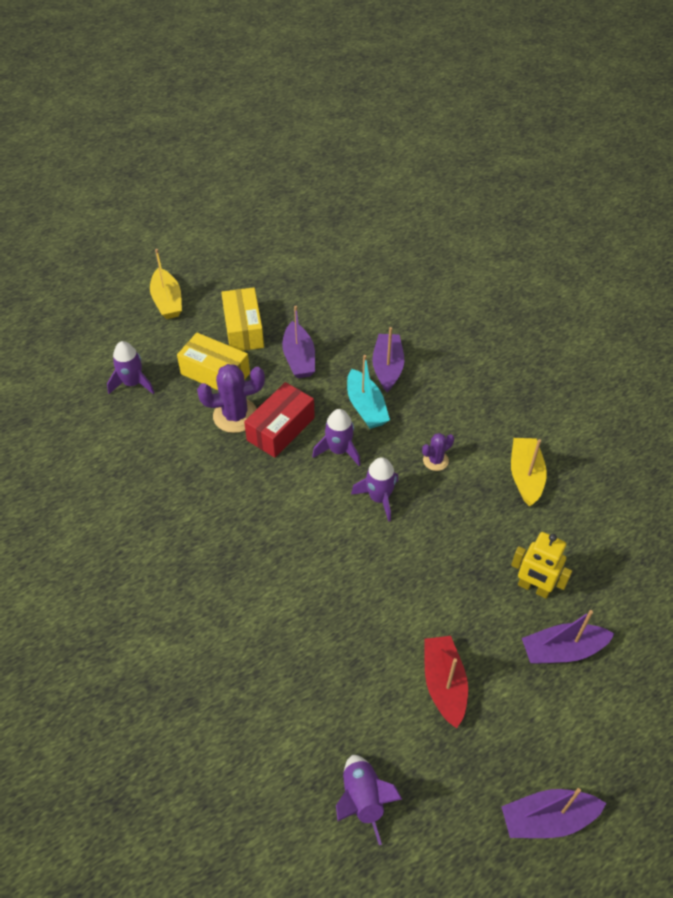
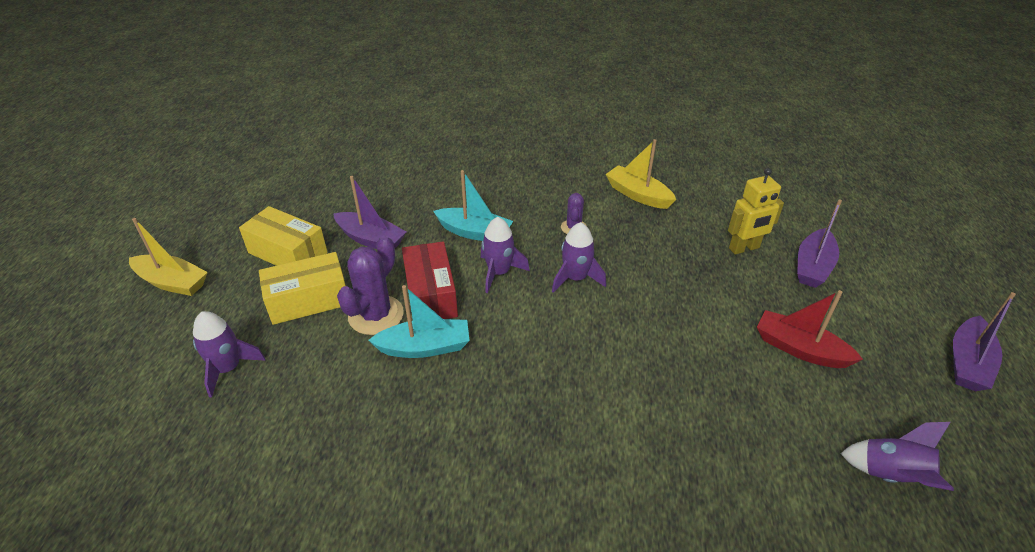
camera: 50 degrees left, 10 degrees down
purple boat [372,327,404,392] -> none
none -> turquoise boat [368,285,470,358]

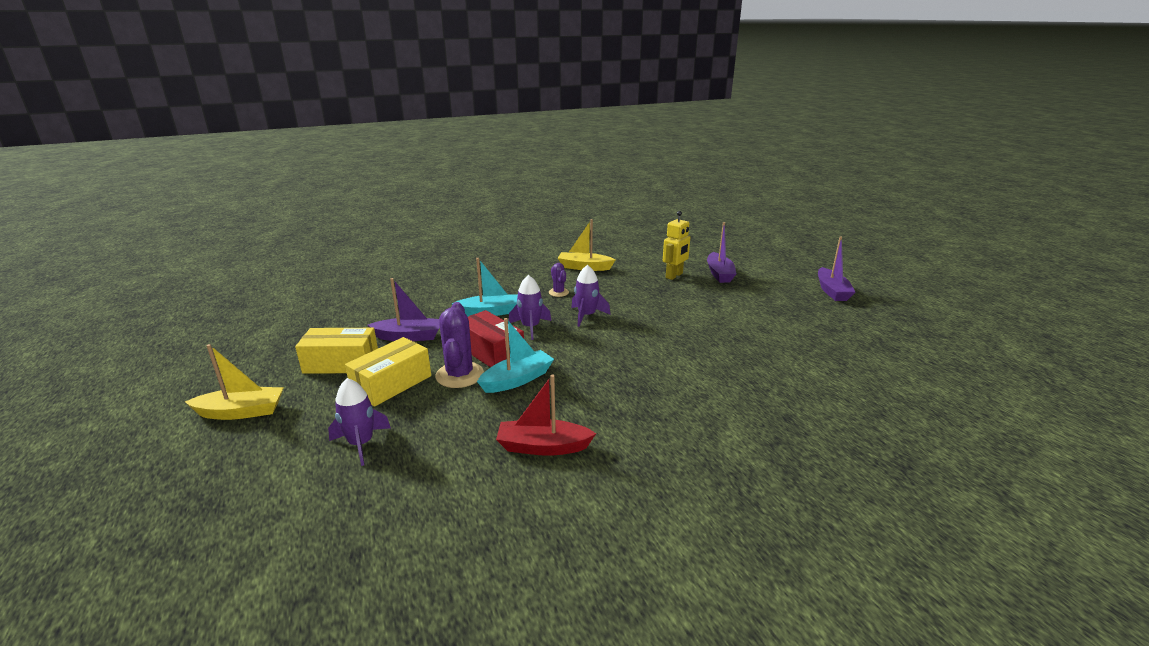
camera: 30 degrees left, 15 degrees down
red boat [757,290,863,368] -> red boat moved to [496,375,596,456]
purple rocket [840,422,954,491] -> none

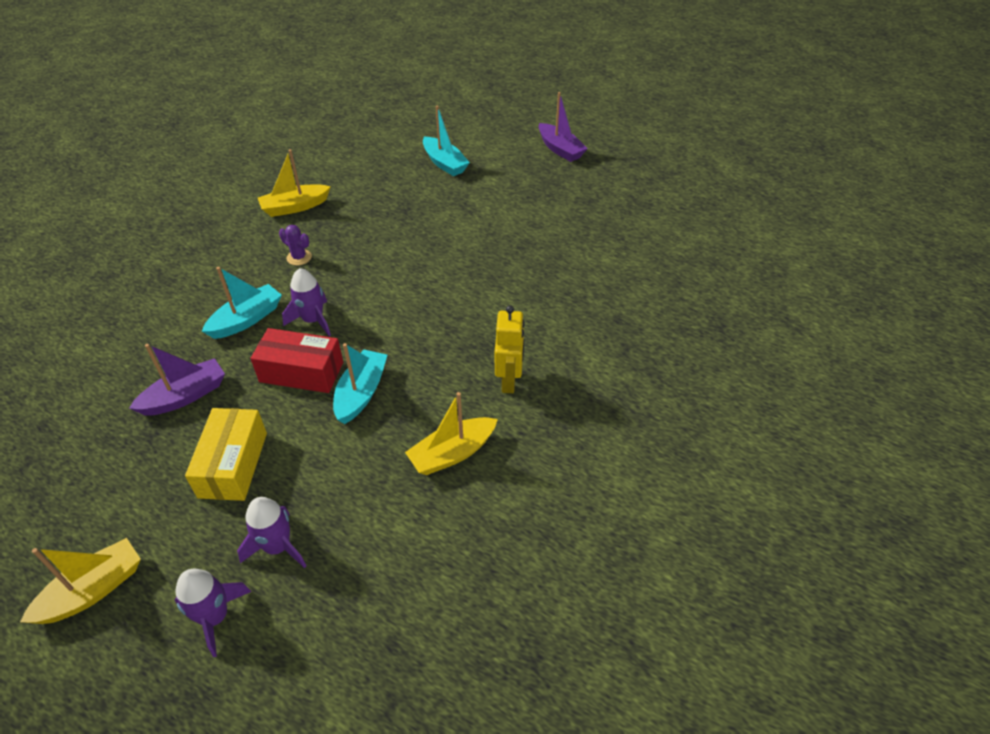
camera: 35 degrees left, 20 degrees up
yellow box [295,328,378,374] -> none
purple cactus [435,302,484,388] -> none
red boat [496,375,596,456] -> yellow boat [405,392,498,475]
purple rocket [571,265,611,327] -> purple rocket moved to [175,569,251,657]
yellow robot [663,211,690,280] -> yellow robot moved to [495,305,525,393]
purple boat [707,222,737,283] -> turquoise boat [423,106,470,176]

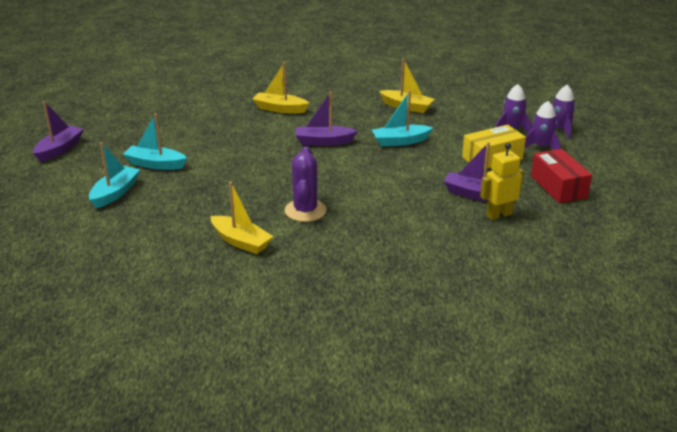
camera: 120 degrees left, 15 degrees down
yellow boat [20,538,141,624] -> yellow boat moved to [253,62,309,113]
turquoise boat [202,267,282,339] -> turquoise boat moved to [123,113,187,170]
red box [250,328,343,393] -> red box moved to [531,149,592,203]
purple cactus [279,225,312,265] -> purple cactus [285,147,327,222], size x1.81
purple rocket [282,268,331,336] -> purple rocket moved to [524,101,561,150]
yellow robot [495,305,525,393] -> yellow robot moved to [480,143,524,220]
none -> purple boat [295,91,358,146]

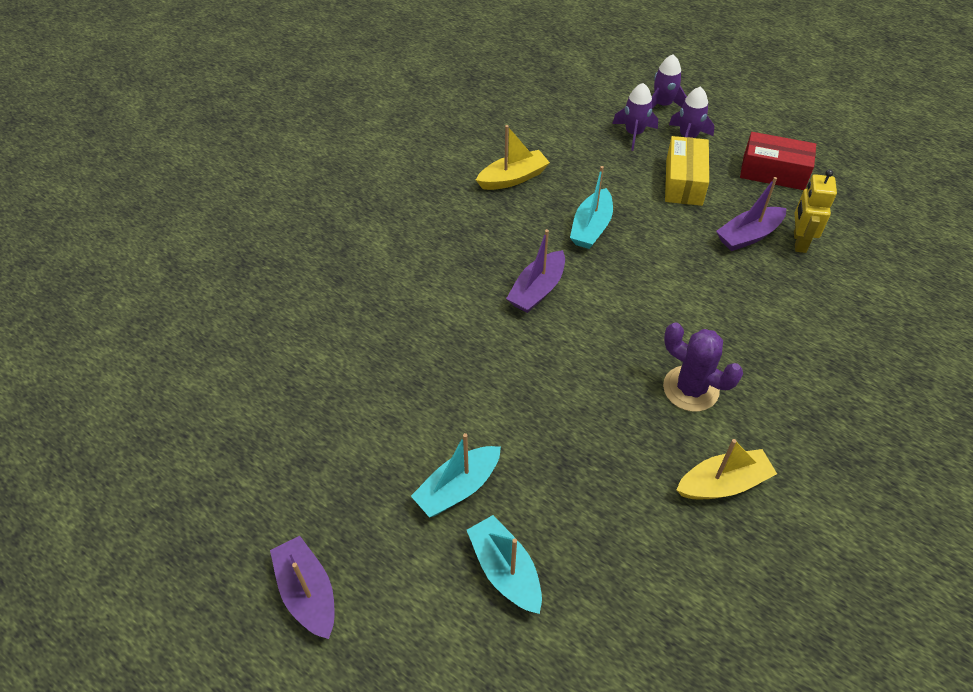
camera: 55 degrees left, 20 degrees up
yellow boat [253,62,309,113] -> none

